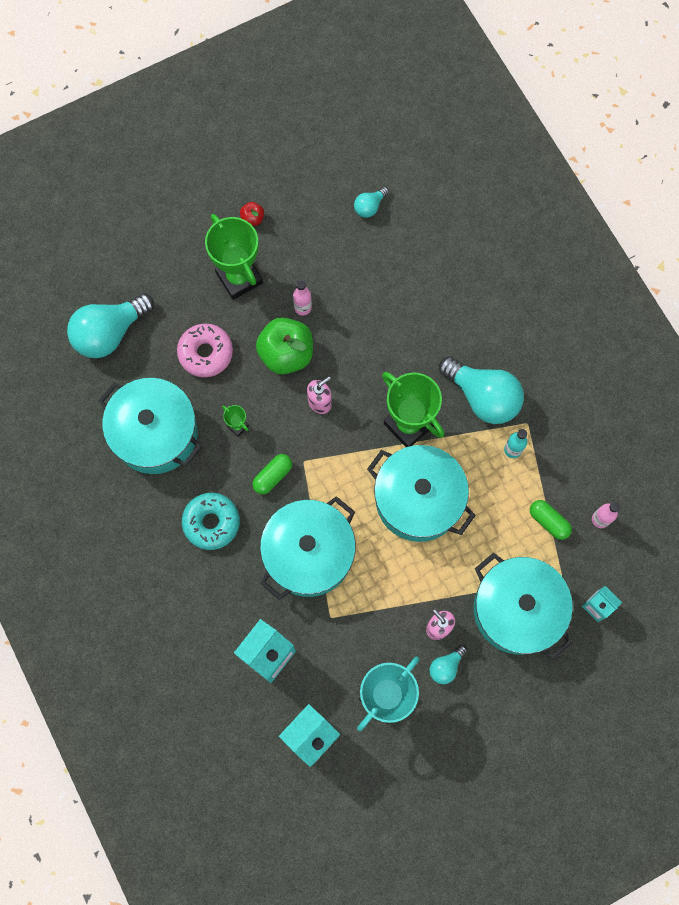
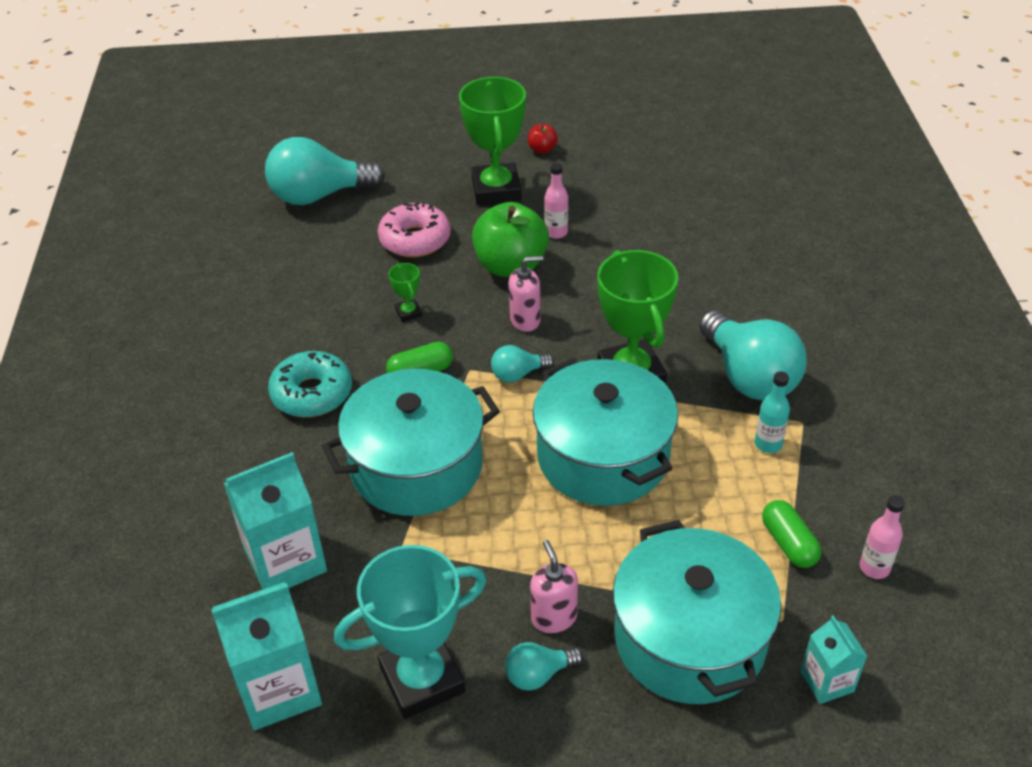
camera: 25 degrees right, 30 degrees down
turquoise pot [99,378,202,474] -> none
turquoise light bulb [354,187,389,218] -> turquoise light bulb moved to [491,345,554,383]

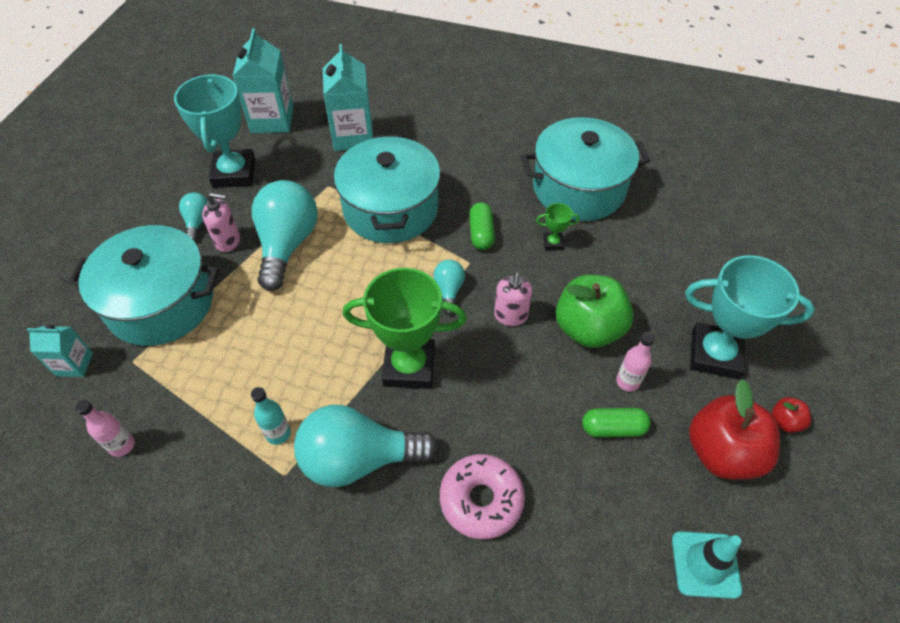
camera: 110 degrees right, 10 degrees up
turquoise light bulb [265,137,385,205] -> turquoise light bulb moved to [252,180,318,291]
turquoise donut [268,351,352,417] -> none
pink donut [378,202,451,257] -> pink donut moved to [440,454,525,539]
green trophy [459,77,526,205] -> turquoise trophy [685,255,815,379]
turquoise pot [533,358,678,506] -> turquoise pot moved to [521,117,650,221]
green capsule [762,500,821,568] -> green capsule moved to [582,408,651,437]
none -> turquoise traffic cone [672,531,742,599]
none -> red apple [689,379,780,480]

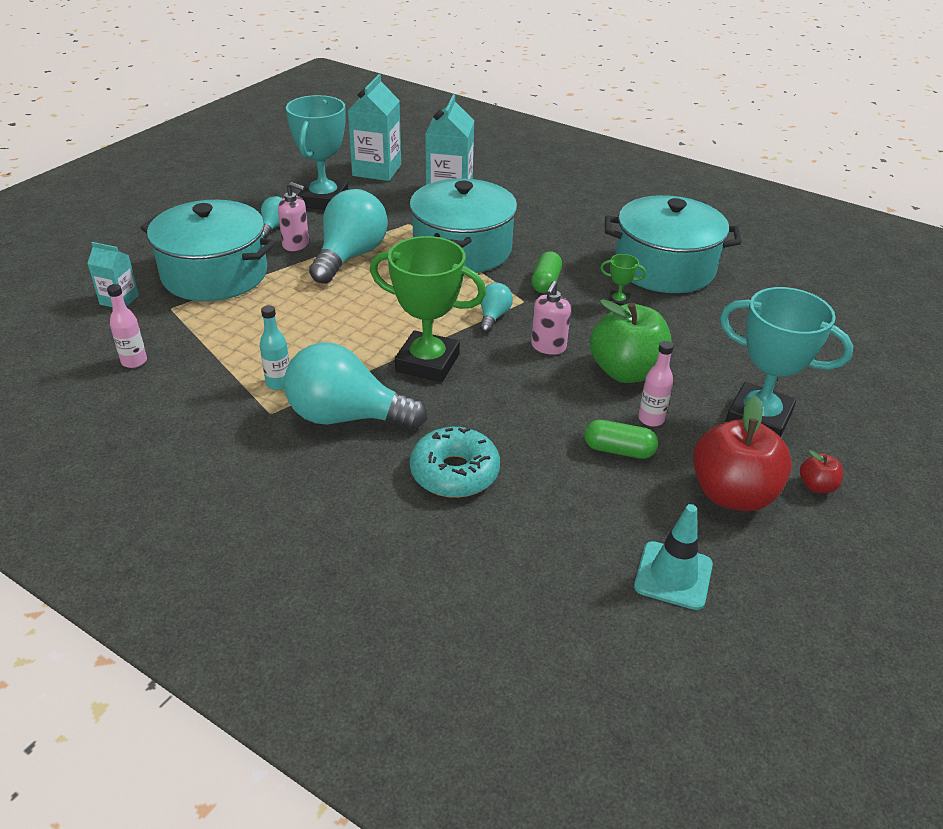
camera: 15 degrees right, 15 degrees down
pink donut [440,454,525,539] -> turquoise donut [410,427,500,498]

